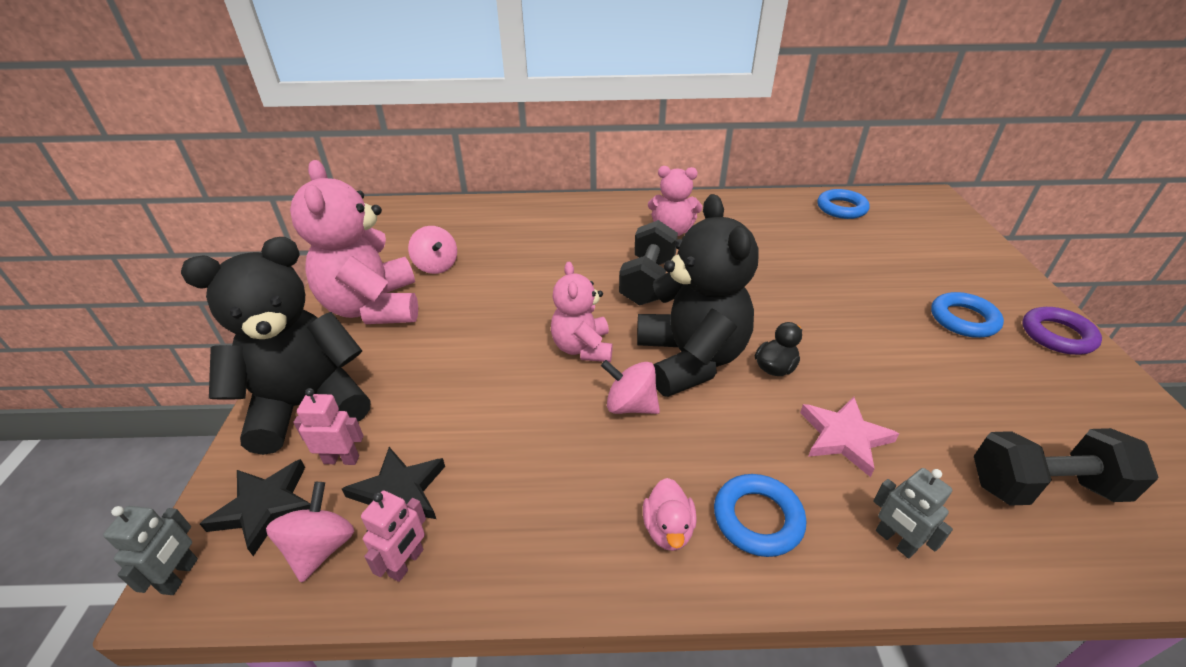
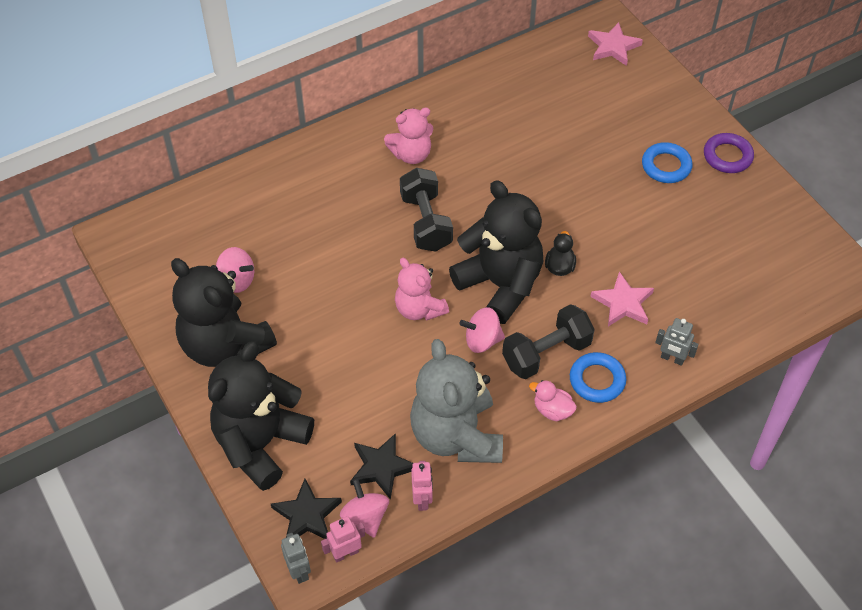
camera: 30 degrees left, 15 degrees up
pink teddy bear [290,160,418,324] -> black teddy bear [171,258,277,367]
pink robot [293,388,364,465] -> pink robot moved to [321,516,365,563]
pink duck [643,478,697,551] -> pink duck turned 150 degrees clockwise [529,380,577,422]
blue ring [817,189,870,219] -> none
black dumbbell [974,428,1158,506] -> black dumbbell moved to [502,304,595,379]
none -> grey teddy bear [410,339,503,463]
none -> pink star [588,22,643,66]

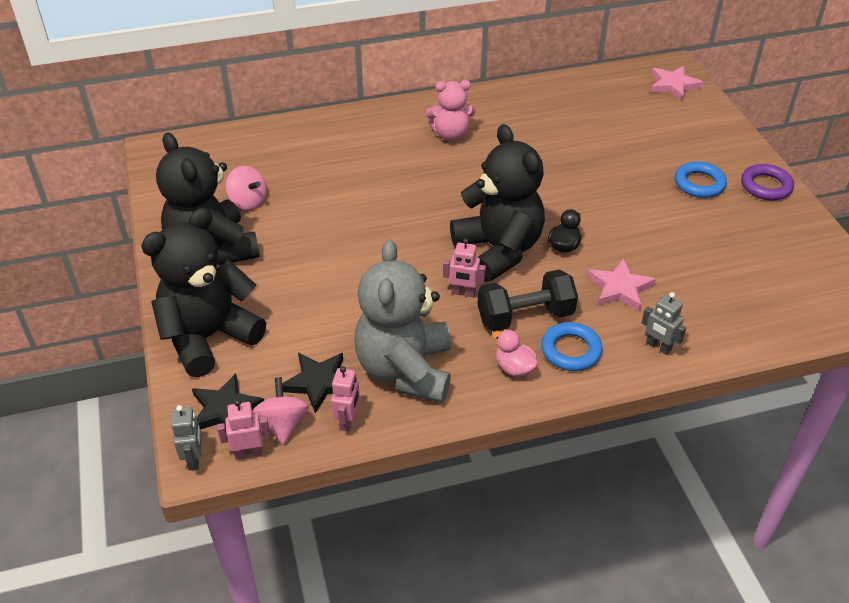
camera: 15 degrees right, 10 degrees down
pink teddy bear [395,258,449,320] -> none
black dumbbell [400,168,453,252] -> none
pink spinning top [459,307,505,353] -> pink robot [443,238,486,297]

